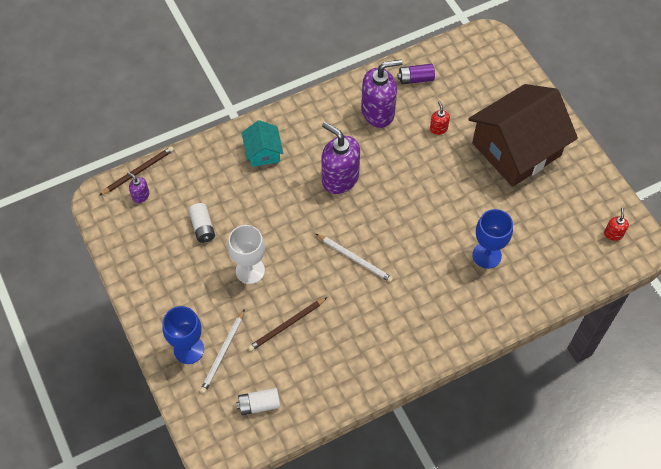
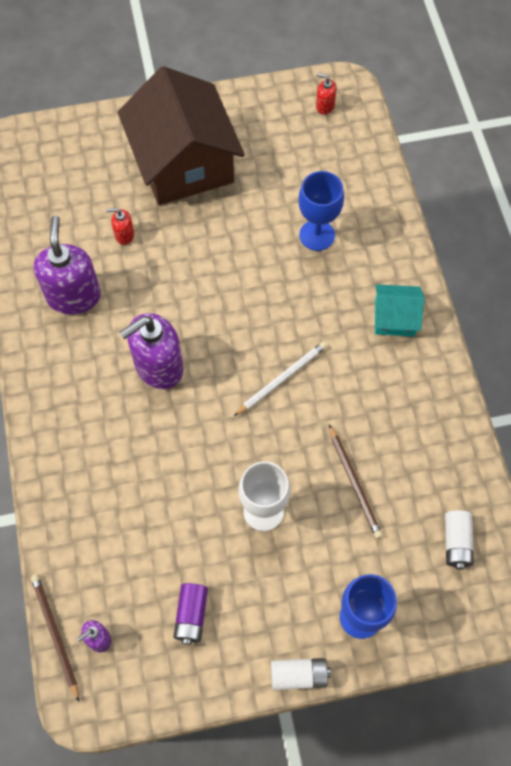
camera: 75 degrees left, 5 degrees up
white battery [189,203,215,243] -> white battery moved to [271,658,331,690]
white pencil [200,309,245,394] -> none
turquoise house [242,120,283,167] -> turquoise house moved to [375,284,424,336]
purple battery [398,64,435,85] -> purple battery moved to [174,583,208,645]

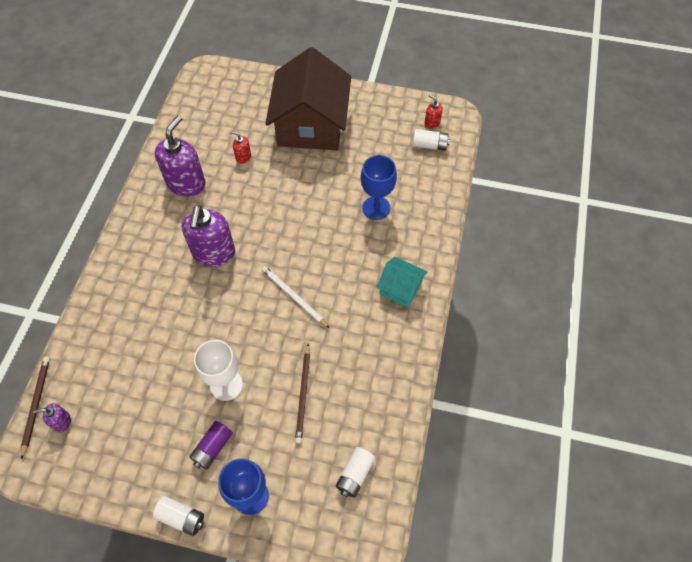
camera: 25 degrees right, 5 degrees down
purple soap dispenser [119,313,184,389] -> purple soap dispenser turned 75 degrees counterclockwise [182,205,235,267]
purple battery [174,583,208,645] -> purple battery moved to [189,421,233,469]
white pencil [234,342,327,416] -> white pencil turned 120 degrees counterclockwise [262,266,329,328]
none -> white battery [413,129,450,151]

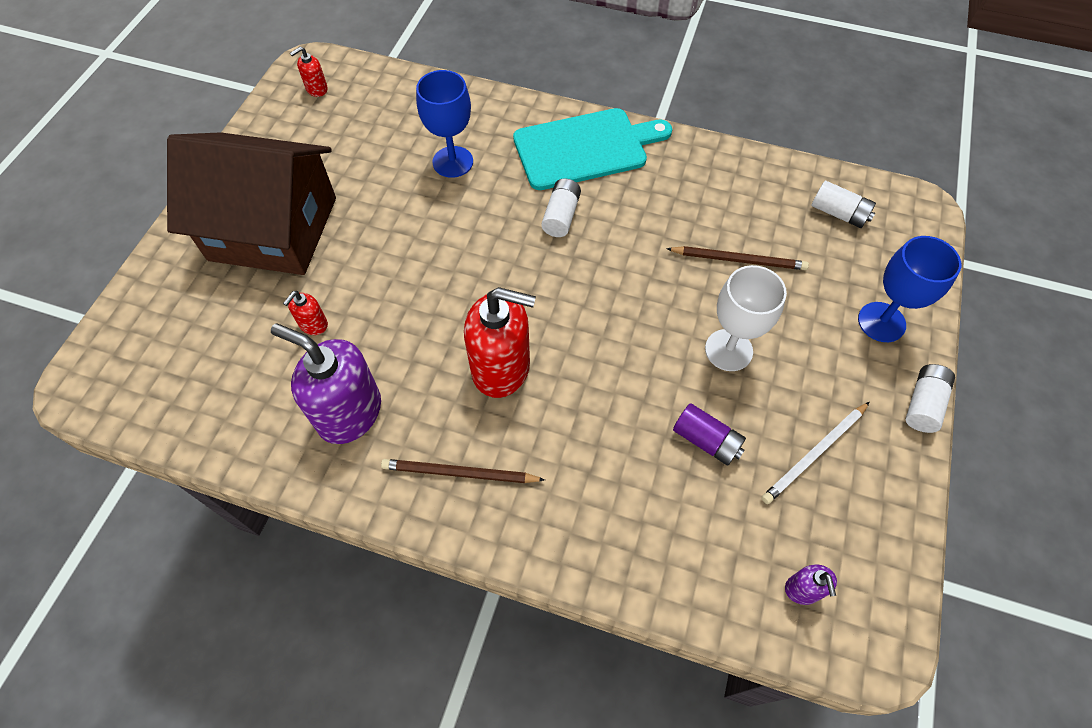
camera: 85 degrees left, 0 degrees up
brown pencil [21,357,50,460] -> brown pencil moved to [381,459,545,483]
purple soap dispenser [182,205,235,267] -> red soap dispenser [464,287,536,398]
purple battery [189,421,233,469] -> purple battery moved to [673,403,746,466]
white pencil [262,266,329,328] -> white pencil moved to [761,402,869,504]
turquoise house [377,257,427,307] -> turquoise cutting board [513,108,672,190]
white battery [413,129,450,151] -> white battery moved to [541,178,581,237]

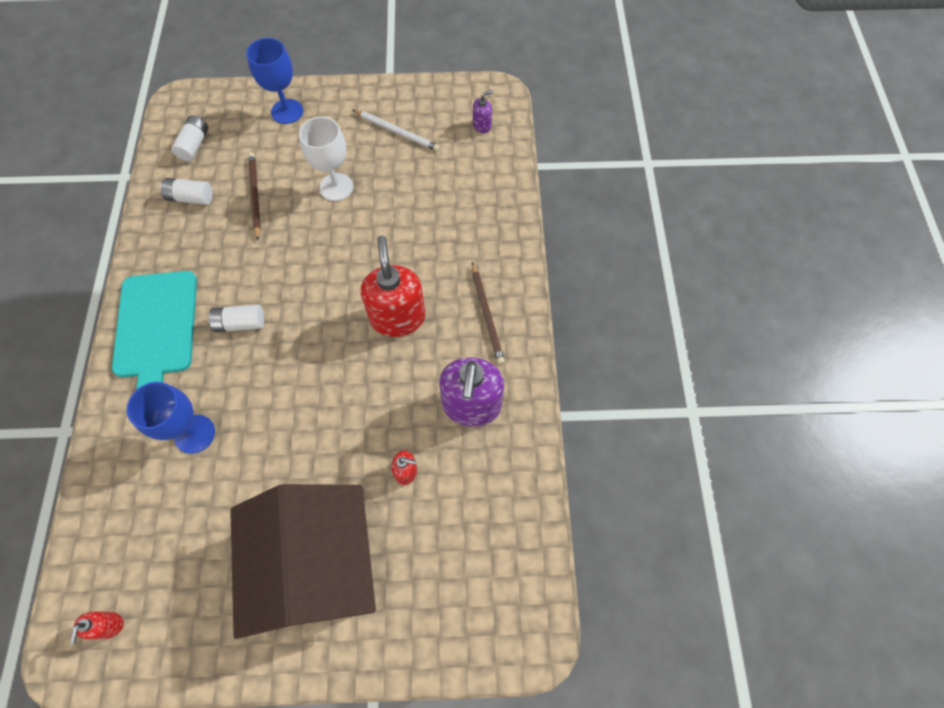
camera: 110 degrees left, 5 degrees up
red soap dispenser [290,47,328,97] -> red soap dispenser turned 60 degrees clockwise [70,611,124,644]
turquoise cutting board [513,108,672,190] -> turquoise cutting board turned 150 degrees counterclockwise [112,271,197,390]
purple battery [673,403,746,466] -> none
white battery [905,364,955,433] -> white battery moved to [161,178,213,205]

